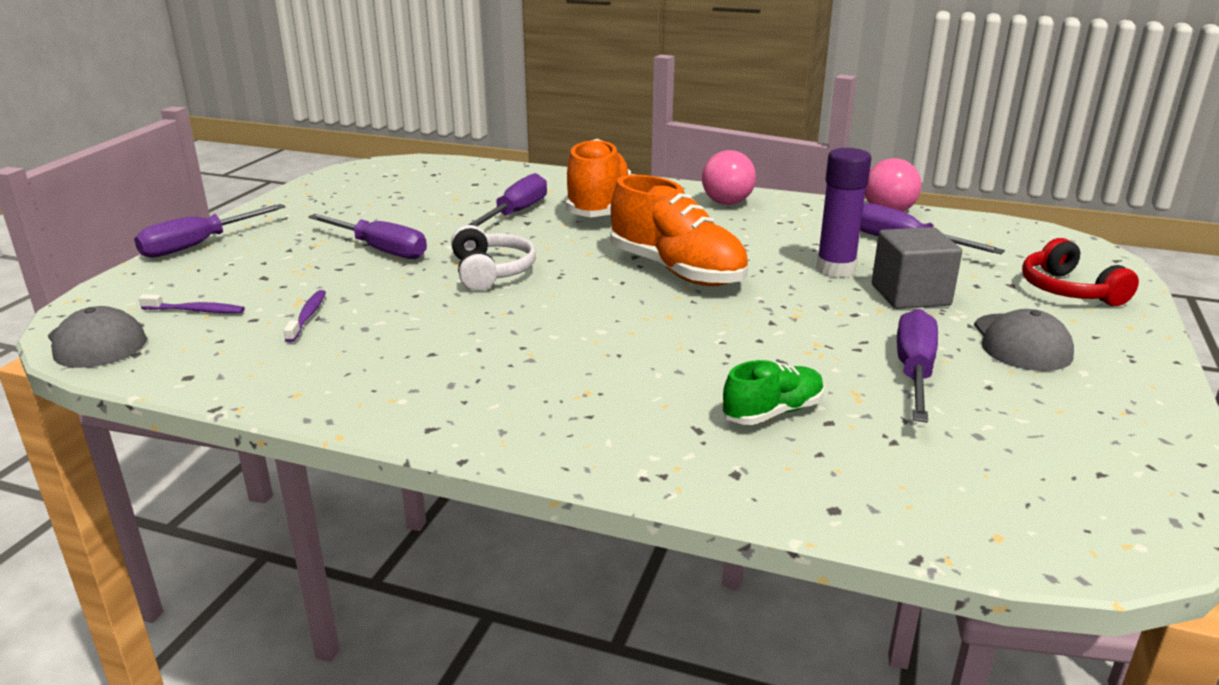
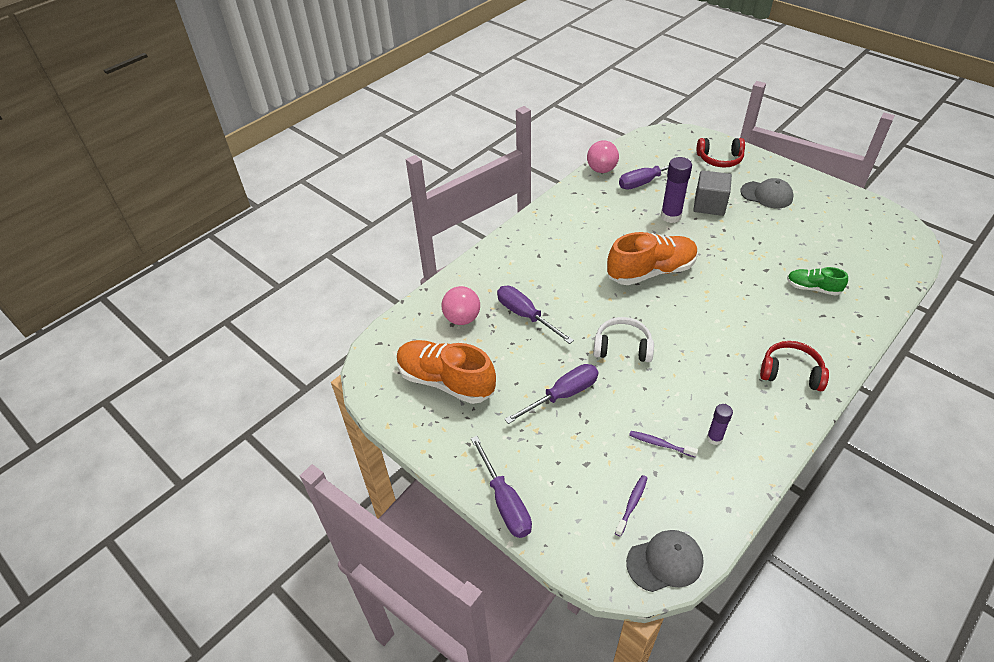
camera: 65 degrees left, 20 degrees up
orange shoe [566,139,631,218] -> orange shoe moved to [397,340,496,404]
pink ball [702,150,756,205] -> pink ball moved to [441,286,480,325]
green shoe [722,360,824,425] -> green shoe turned 60 degrees counterclockwise [787,267,848,296]
purple screwdriver [897,309,938,423] -> none
none -> purple glue stick [707,404,733,445]
none -> red headphones [760,341,829,391]

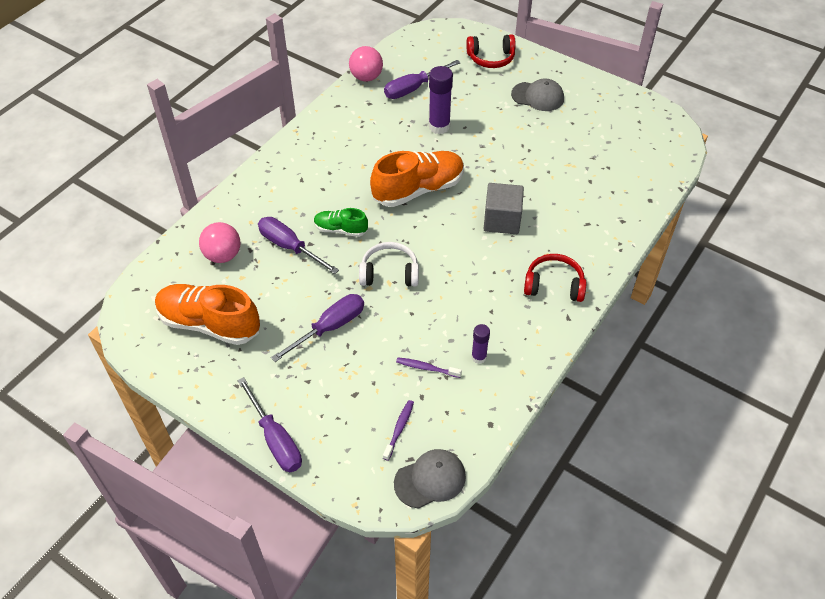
camera: 10 degrees left, 5 degrees up
grey cube [693,170,732,216] -> grey cube moved to [483,183,524,234]
green shoe [787,267,848,296] -> green shoe moved to [314,208,368,237]

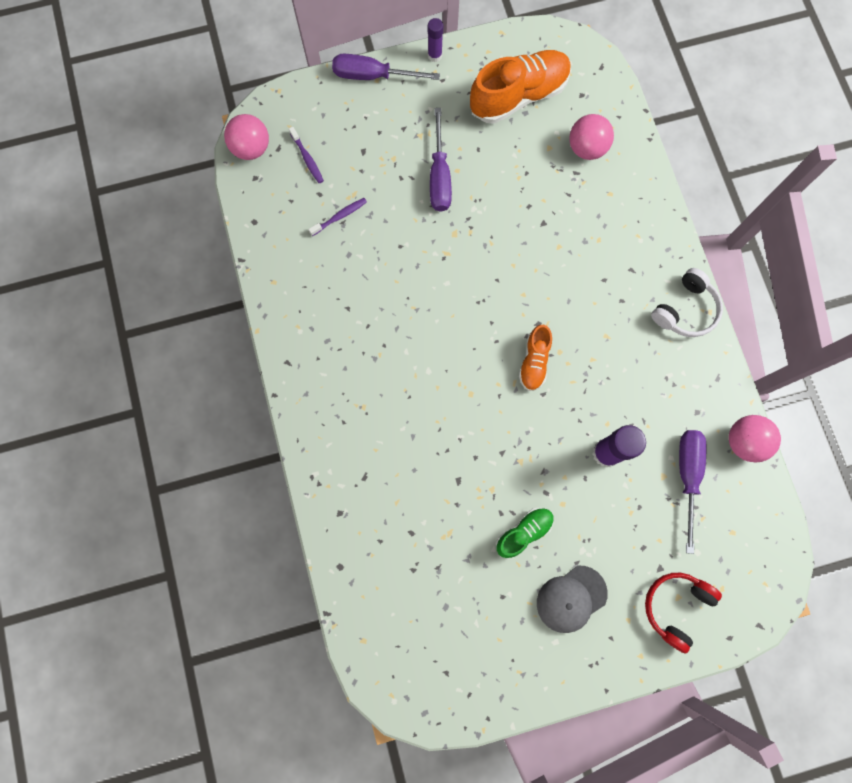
camera: 130 degrees right, 25 degrees up
purple screwdriver [258,217,339,274] -> none
green shoe [314,208,368,237] -> green shoe moved to [496,508,554,558]
white headphones [359,242,419,287] -> white headphones moved to [651,268,723,337]
orange shoe [370,151,464,207] -> orange shoe [519,325,552,391], size x0.54
grey cap [394,449,466,509] -> pink ball [224,114,269,160]
purple glue stick [471,324,490,364] -> purple glue stick moved to [428,18,443,62]
grey cube [483,183,524,234] -> none
red headphones [524,254,586,302] -> none

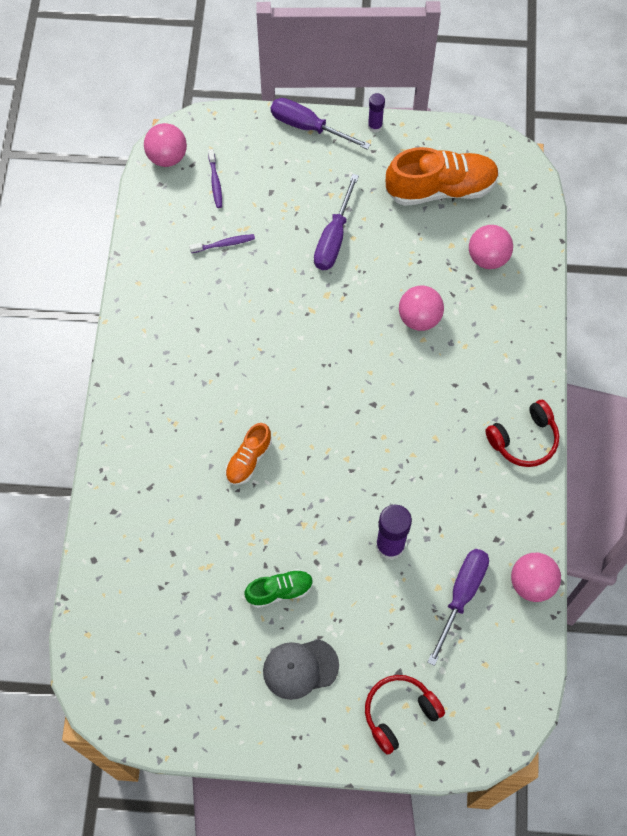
camera: 20 degrees right, 10 degrees down
orange shoe [519,325,552,391] -> orange shoe moved to [225,423,272,485]
white headphones [651,268,723,337] -> red headphones [485,400,559,467]
none -> pink ball [399,286,444,331]

